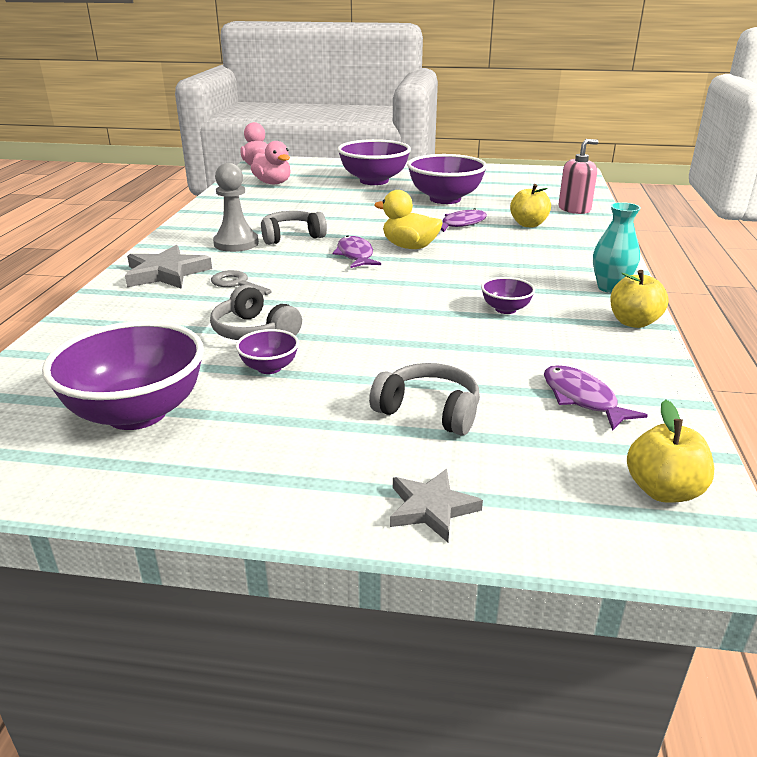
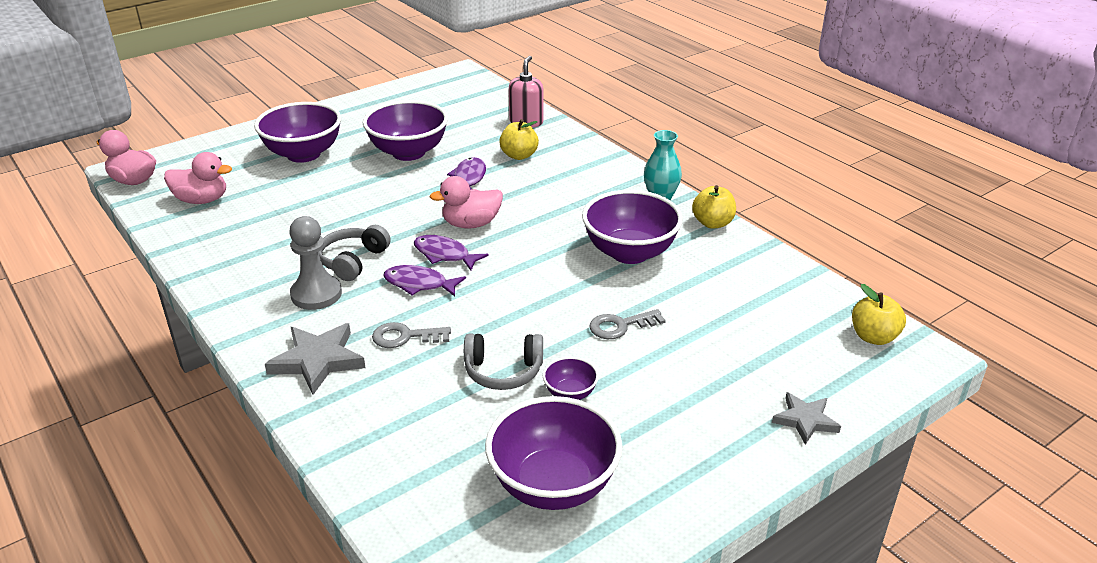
camera: 45 degrees left, 5 degrees up
grey headphones [369,363,480,436] -> none
yellow duck [374,190,443,249] -> pink duck [430,176,503,228]
purple bowl [481,277,535,314] -> purple bowl [582,190,683,264], size x2.15
purple fish [544,365,648,431] -> purple fish moved to [383,265,466,297]
none -> grey key [590,309,666,339]

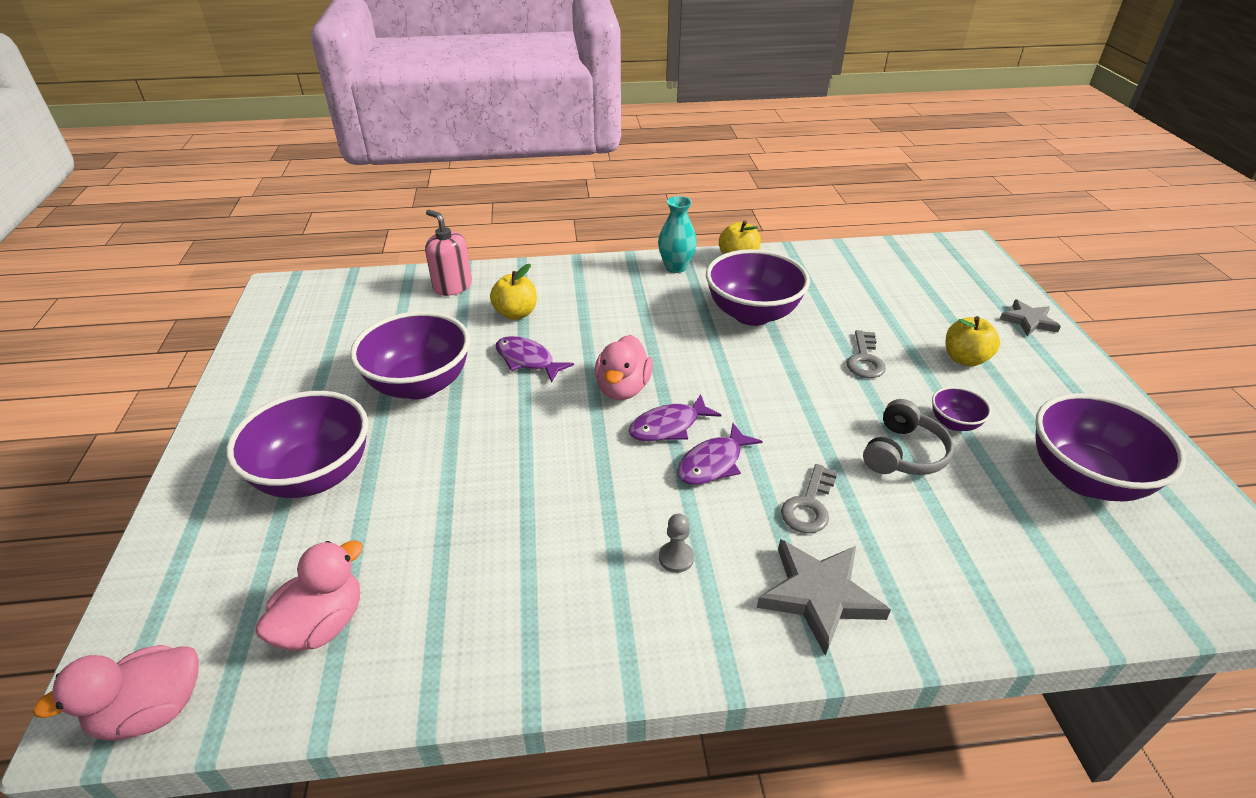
camera: 60 degrees left, 5 degrees up
grey pawn [289,216,342,310] -> grey pawn [659,514,694,573], size x0.51
grey headphones [318,225,391,281] -> none
yellow apple [852,284,906,345] -> yellow apple moved to [946,316,1000,367]

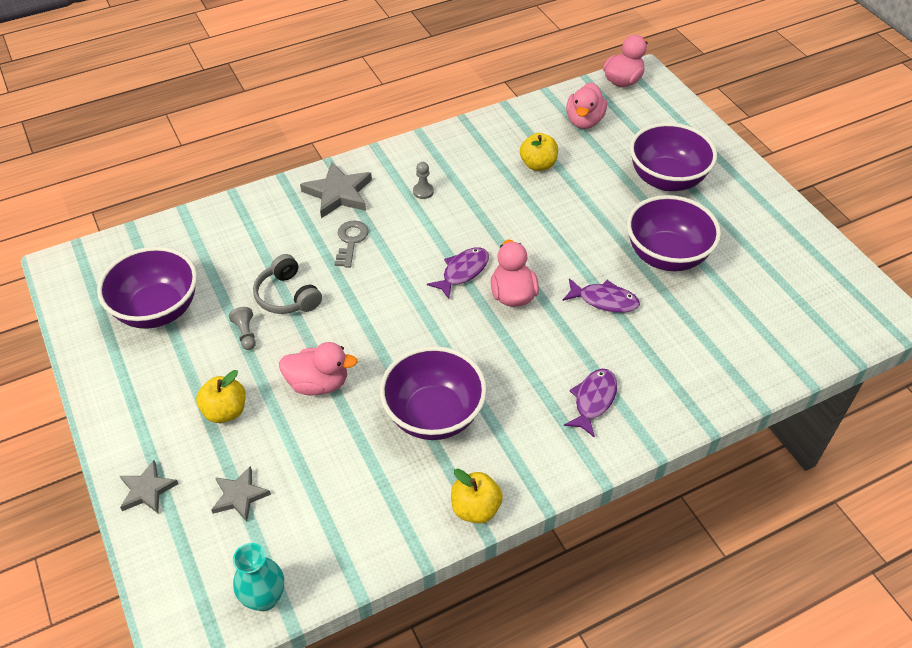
camera: 160 degrees right, 10 degrees up
pink soap dispenser [425,210,472,296] -> none
yellow apple [490,264,537,320] -> yellow apple moved to [520,133,558,171]
turquoise vase [658,196,697,273] -> turquoise vase moved to [233,543,284,611]
purple fish [677,423,762,485] -> purple fish moved to [564,369,617,438]
grey key [847,330,886,378] -> pink duck [279,342,358,395]
grey headphones [863,399,954,475] -> grey headphones turned 45 degrees counterclockwise [253,254,322,314]
purple bowl [932,387,992,431] -> grey pawn [229,307,256,350]
none -> grey star [211,466,271,522]

